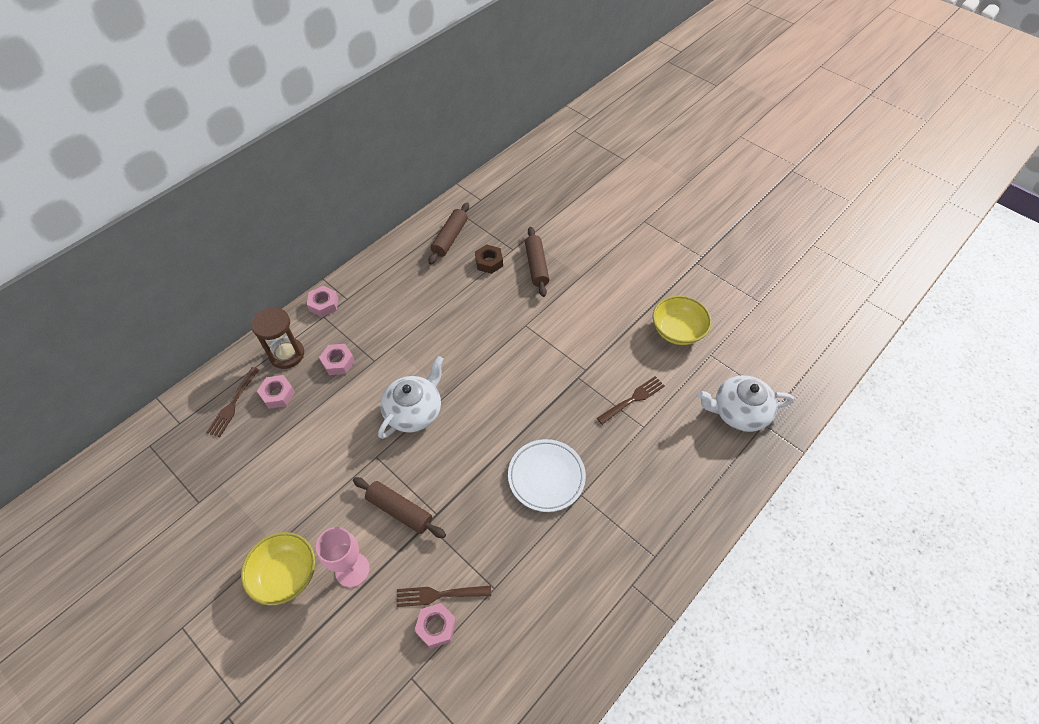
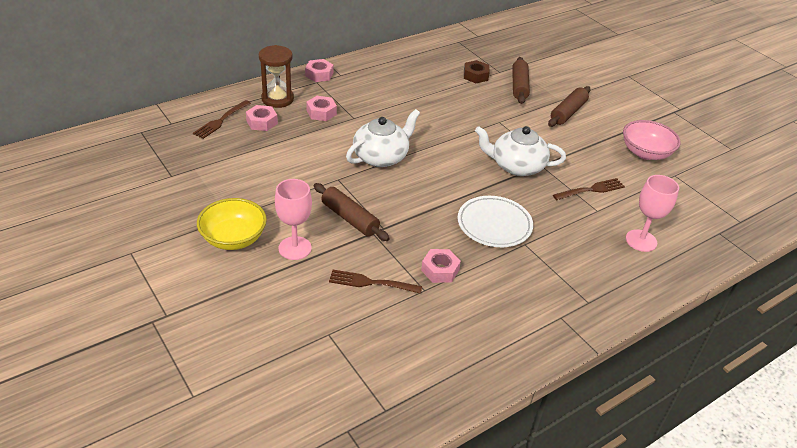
camera: 10 degrees right, 15 degrees down
pink nut [414,603,456,649] -> pink nut moved to [421,249,461,283]
brown rolling pin [428,203,469,265] -> brown rolling pin moved to [548,86,590,127]
yellow bowl [653,296,712,345] -> pink bowl [623,120,681,160]
white teapot [698,375,794,432] -> white teapot moved to [475,126,566,176]
none -> pink goblet [626,175,679,252]

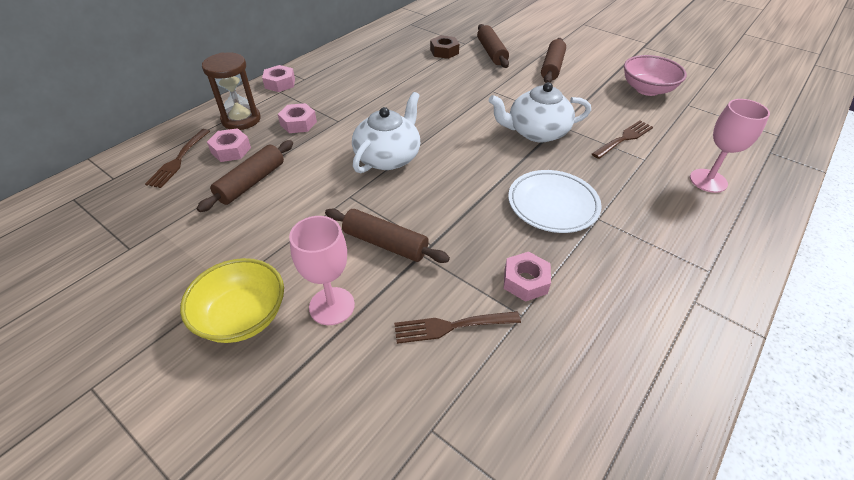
camera: 15 degrees left, 5 degrees up
none -> brown rolling pin [197,140,293,212]

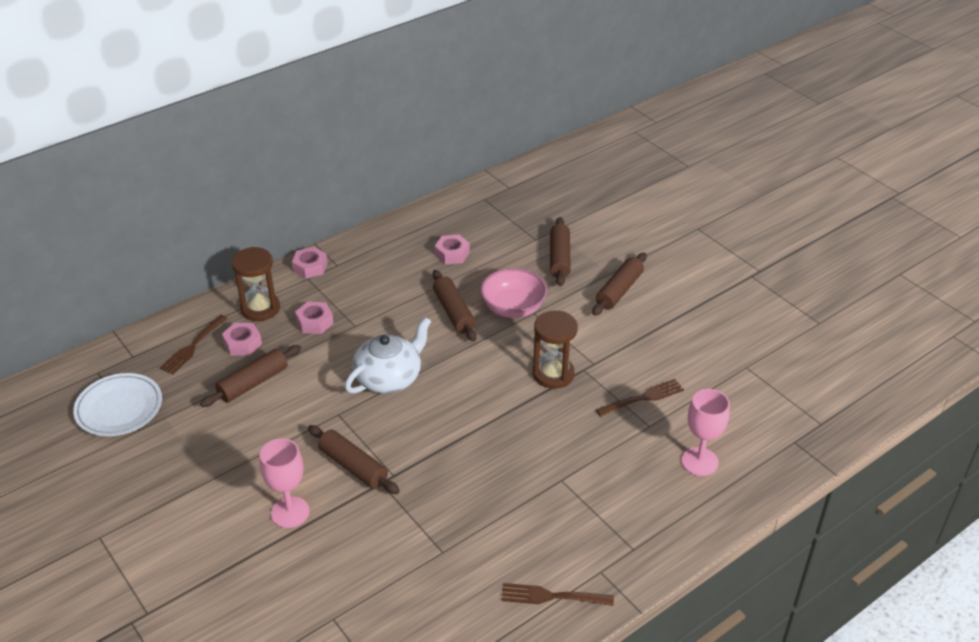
camera: 15 degrees right, 5 degrees down
yellow bowl [180,258,284,343] -> none
brown fork [394,311,521,344] -> brown fork moved to [502,583,614,606]
brown nut [430,35,459,59] -> none
white teapot [489,82,591,142] -> brown hourglass [533,311,578,389]
pink nut [504,252,551,302] -> pink nut moved to [435,235,470,264]
white plate [508,170,602,233] -> white plate moved to [73,373,162,436]
pink bowl [624,55,687,96] -> pink bowl moved to [480,268,547,318]
none -> brown rolling pin [432,270,477,341]

